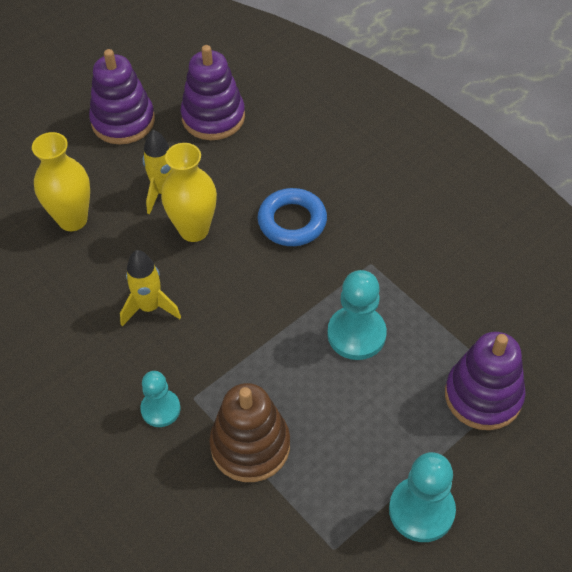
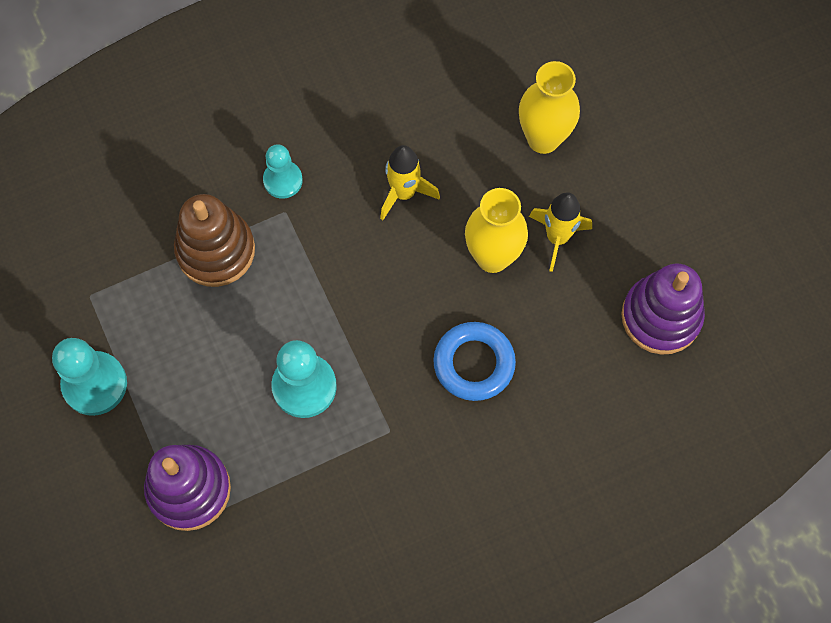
camera: 105 degrees right, 15 degrees up
purple stacking toy [89,49,155,145] -> none

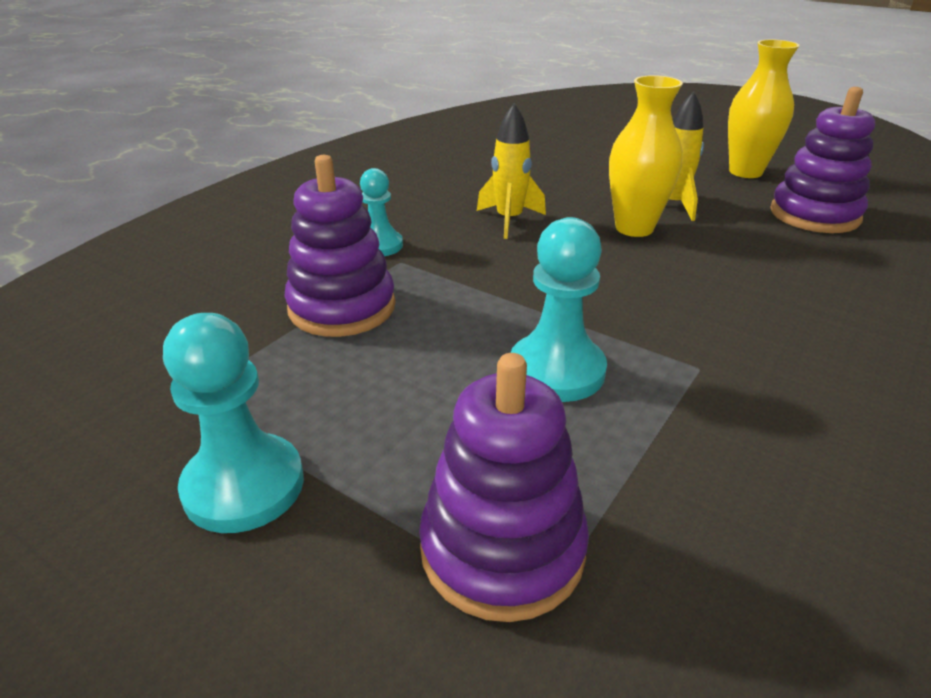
camera: 30 degrees left, 35 degrees down
brown stacking toy [174,194,255,287] -> purple stacking toy [285,155,395,337]
blue ring [433,322,516,401] -> none
yellow vase [519,61,580,154] -> yellow vase moved to [728,40,800,178]

